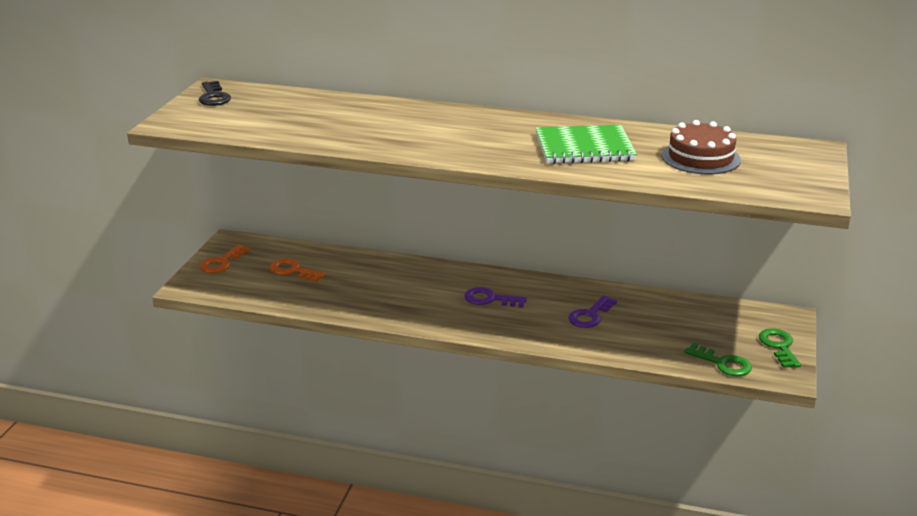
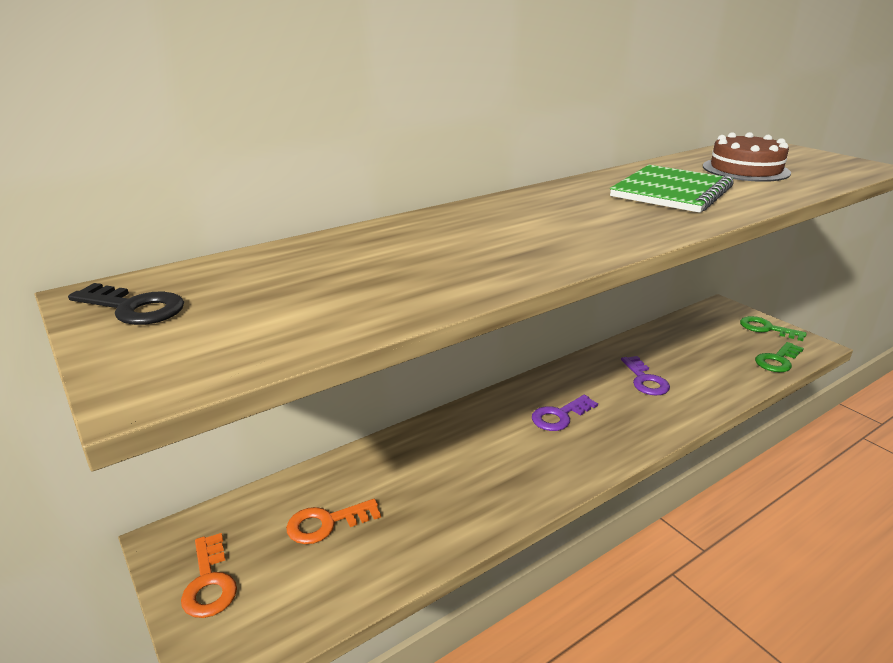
camera: 50 degrees left, 0 degrees up
green key [684,343,752,376] -> green key turned 150 degrees clockwise [755,342,804,372]

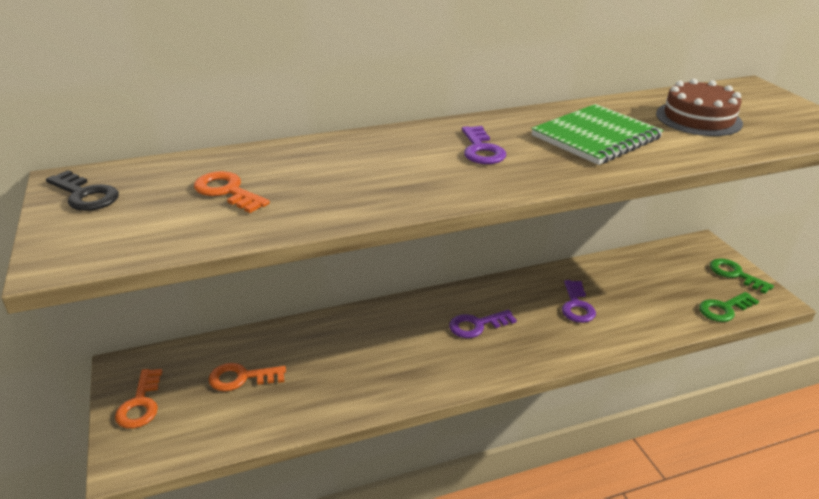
camera: 15 degrees right, 5 degrees up
none -> orange key [194,171,270,213]
none -> purple key [462,126,506,164]

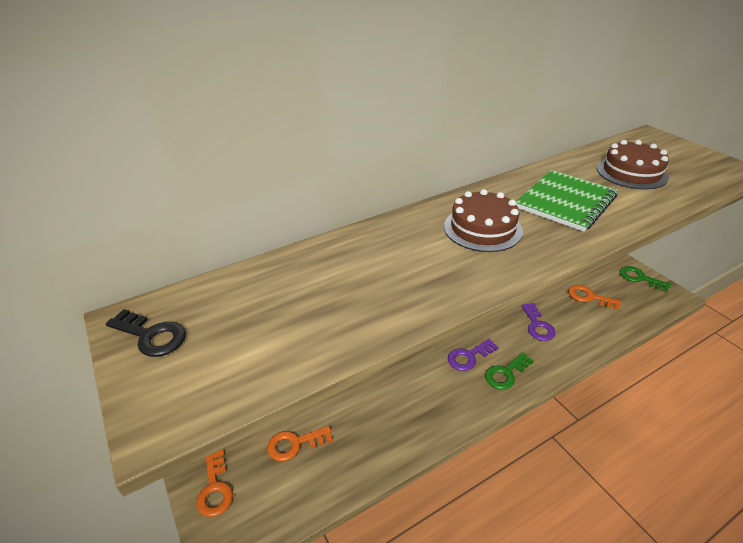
camera: 10 degrees left, 5 degrees up
orange key [194,171,270,213] -> orange key moved to [568,285,621,310]
purple key [462,126,506,164] -> brown cake [444,189,523,252]
green key [699,292,759,322] -> green key moved to [485,352,534,390]

